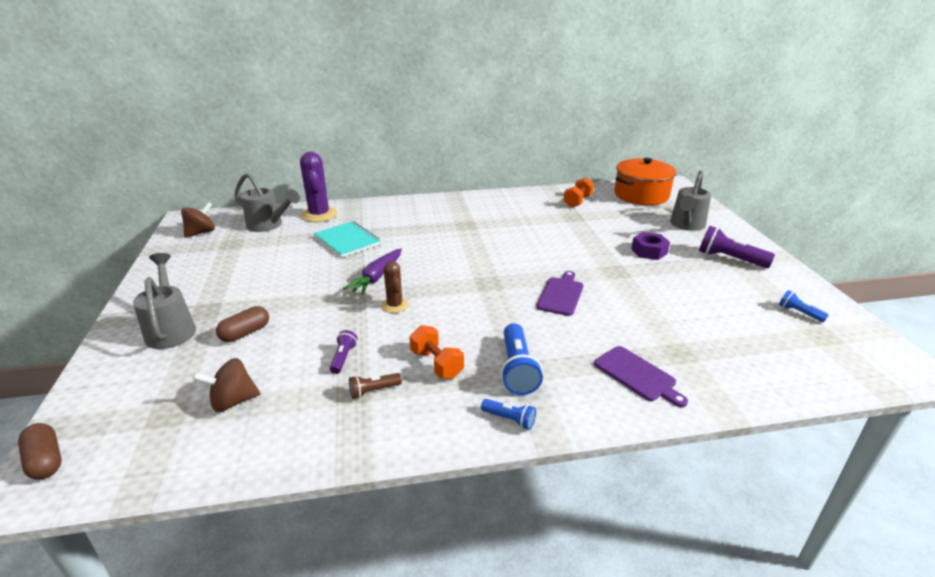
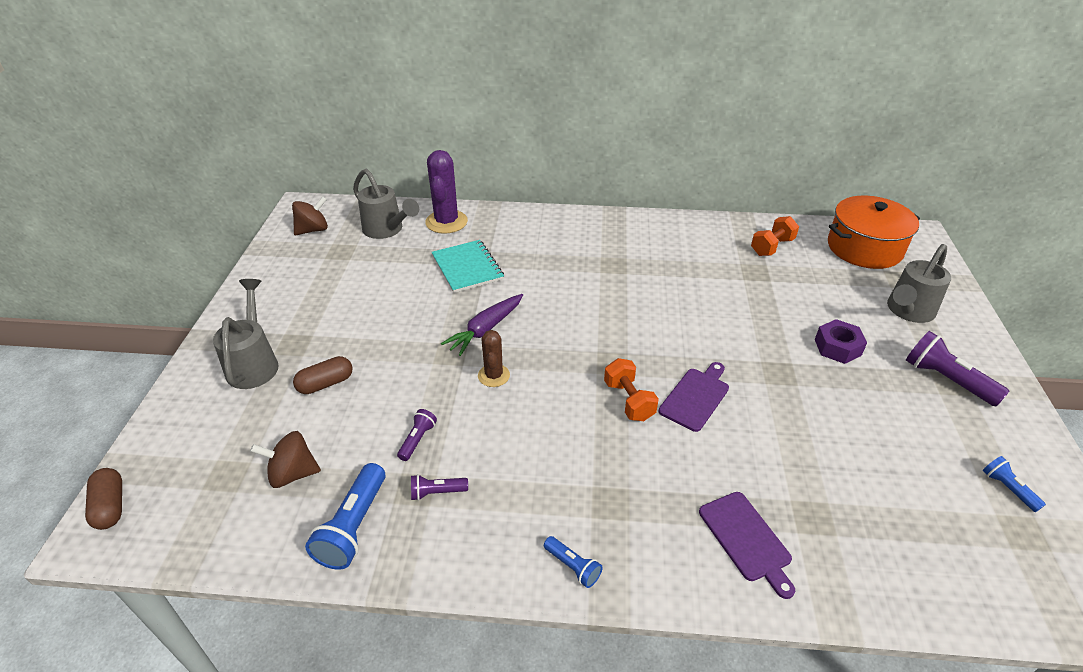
camera: 15 degrees right, 10 degrees up
brown flashlight [349,373,402,399] -> purple flashlight [411,474,468,501]
orange dumbbell [409,325,464,379] -> orange dumbbell moved to [604,358,659,421]
blue flashlight [501,323,543,395] -> blue flashlight moved to [305,463,385,570]

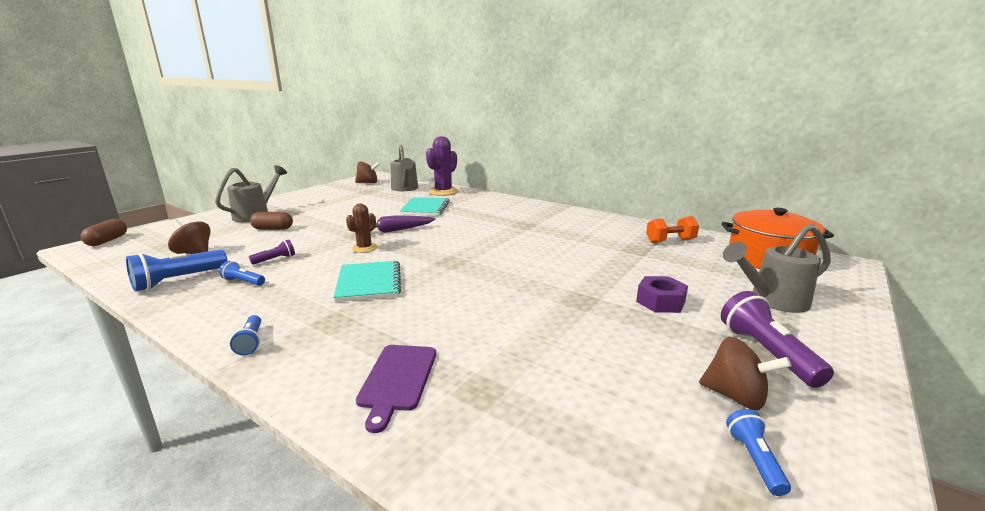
camera: 30 degrees right, 20 degrees down
purple flashlight [411,474,468,501] -> blue flashlight [219,261,265,286]
orange dumbbell [604,358,659,421] -> none
purple cutting board [659,362,729,432] -> none
none -> turquoise notebook [333,261,401,302]
none -> brown spinning top [699,337,791,410]

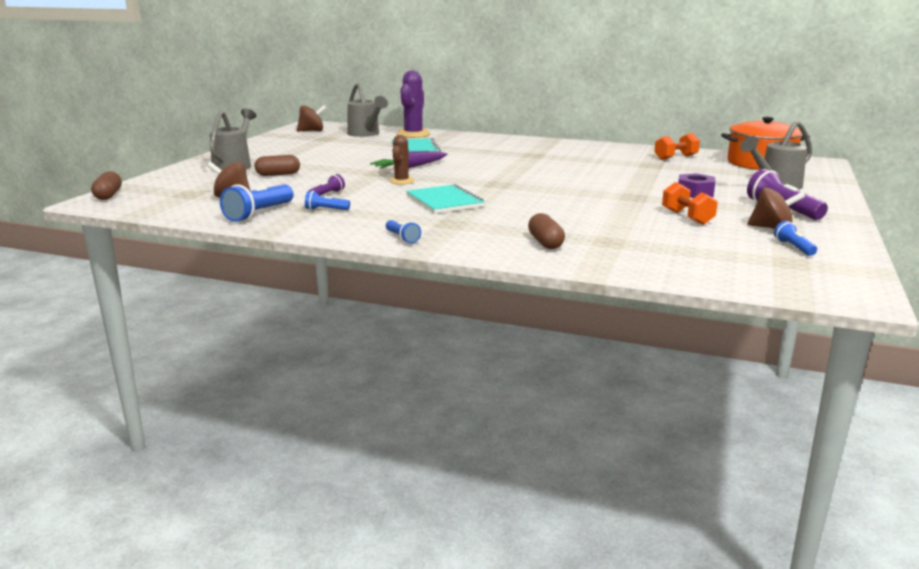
camera: 15 degrees left, 0 degrees up
purple cutting board [356,345,436,433] -> brown capsule [528,213,565,249]
none -> orange dumbbell [662,182,718,225]

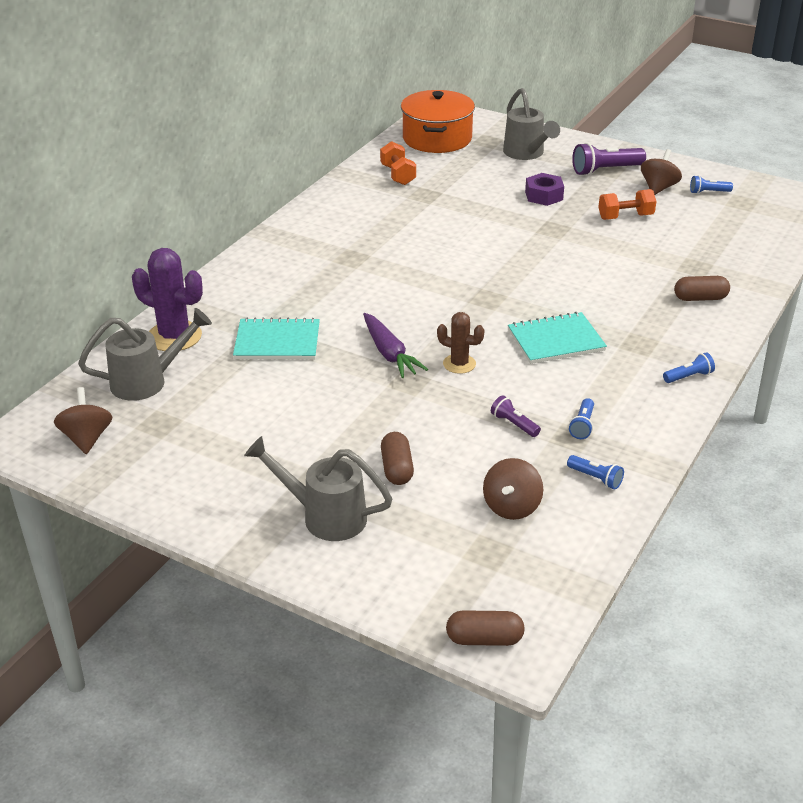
camera: 80 degrees left, 15 degrees up
blue flashlight [220,184,294,222] -> blue flashlight [567,455,624,490], size x0.55

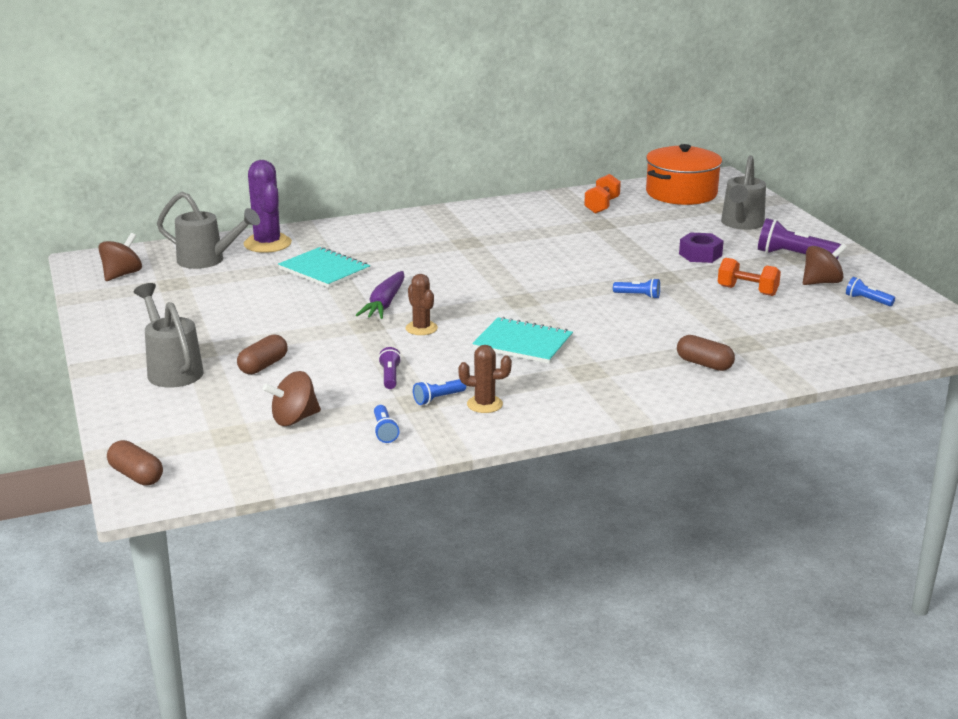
camera: 40 degrees right, 10 degrees down
blue flashlight [663,352,715,383] -> blue flashlight moved to [613,278,660,299]
none -> brown cactus [458,345,512,413]

